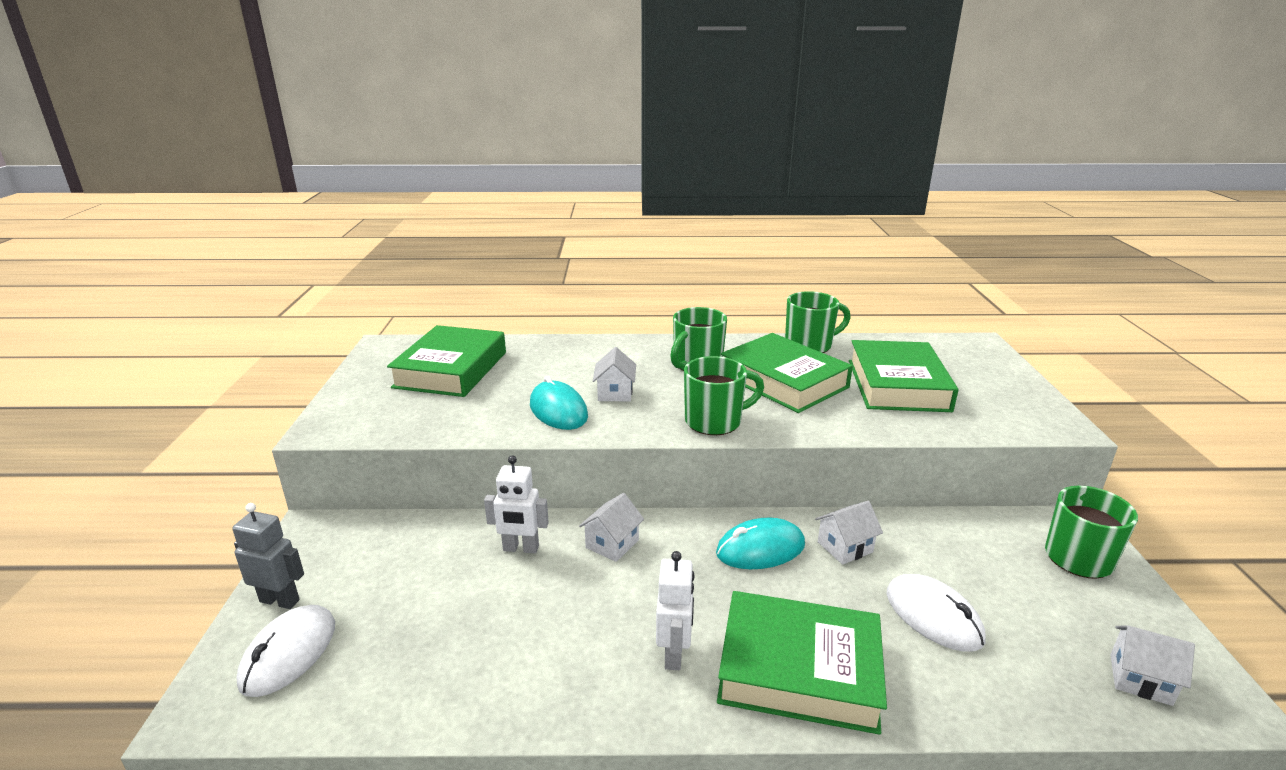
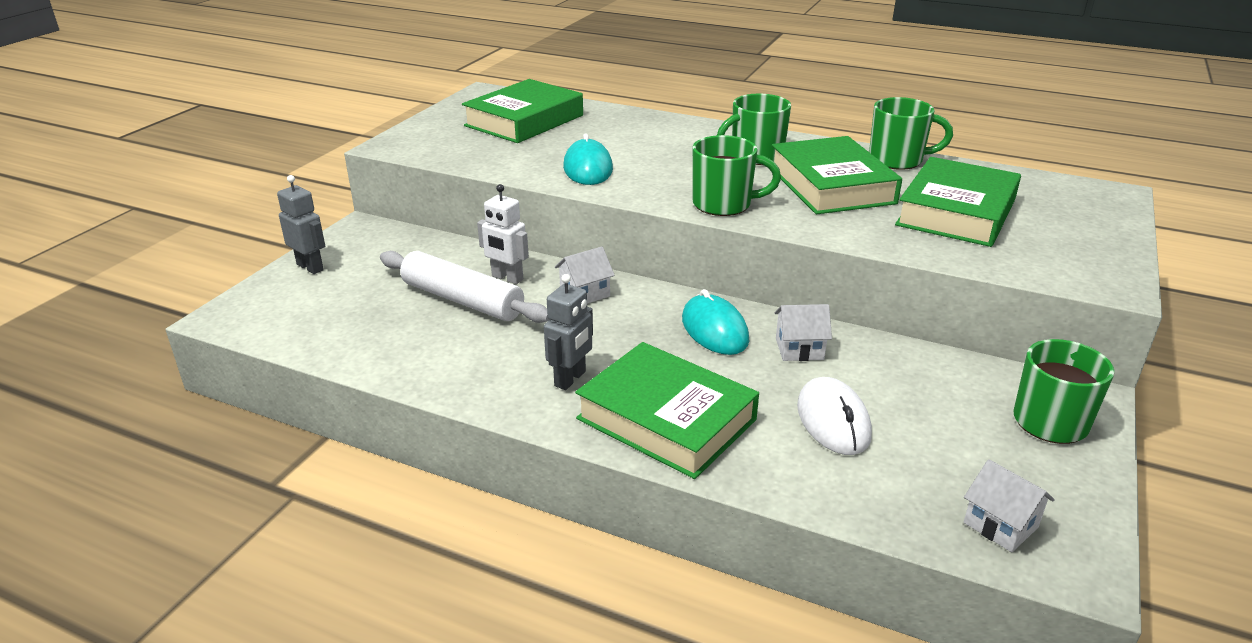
camera: 25 degrees right, 5 degrees up
white mouse [237,605,335,697] -> none
white house [593,347,636,401] -> none
white robot [656,551,694,670] -> grey robot [544,274,593,390]
turquoise mouse [716,518,805,569] -> turquoise mouse turned 60 degrees clockwise [682,289,749,355]
none -> white rolling pin [380,251,550,323]

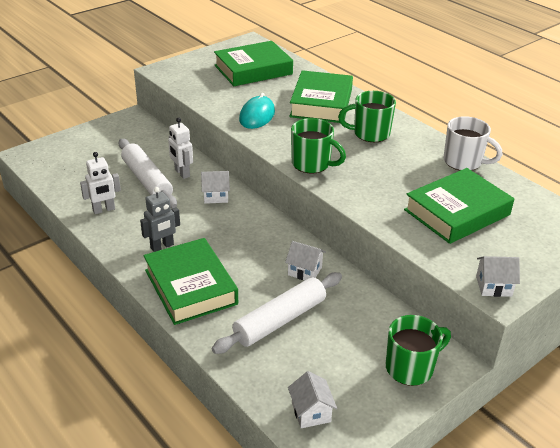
camera: 25 degrees right, 5 degrees up
grey robot [277,175,325,274] -> none
turquoise mouse [682,289,749,355] -> none
green book [772,136,902,214] -> green book moved to [289,70,353,123]
white mouse [797,377,872,455] -> white rolling pin [212,272,342,354]
green mug [869,97,953,170] -> white mug [443,116,502,171]
none -> white robot [80,152,121,214]
none -> white house [476,256,520,297]

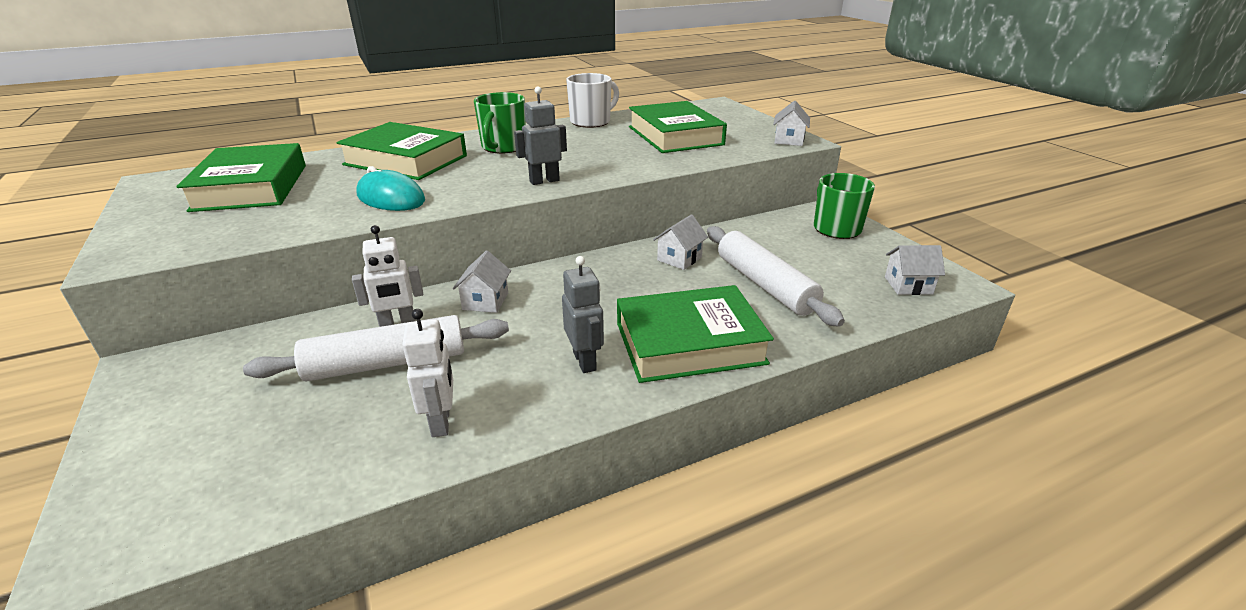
camera: 75 degrees left, 5 degrees down
green mug [291,118,346,173] -> grey robot [514,86,567,185]

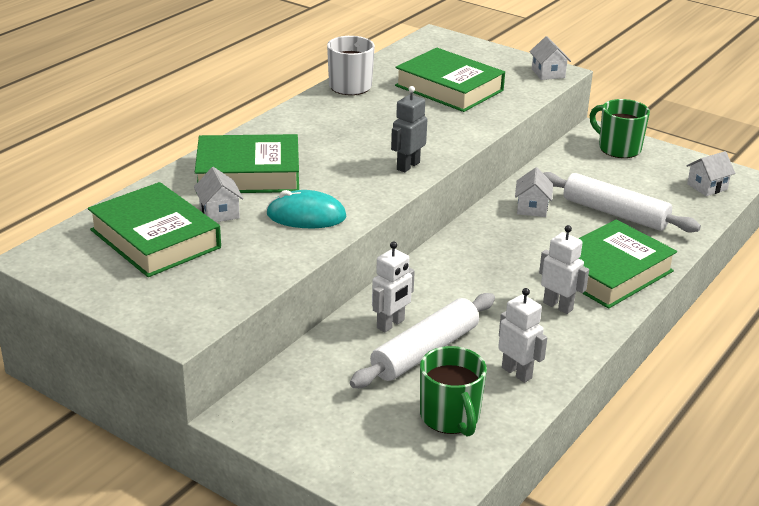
camera: 30 degrees left, 0 degrees up
white house [453,250,511,313] -> white house moved to [194,167,244,222]
green mug [474,92,526,154] -> green mug moved to [420,346,487,437]
grey robot [562,256,604,373] -> white robot [539,225,589,314]

